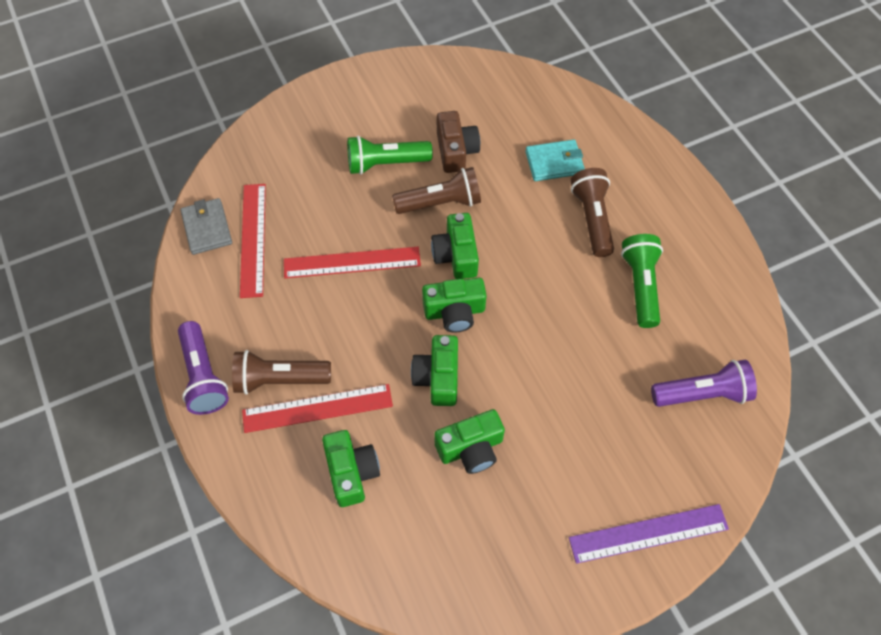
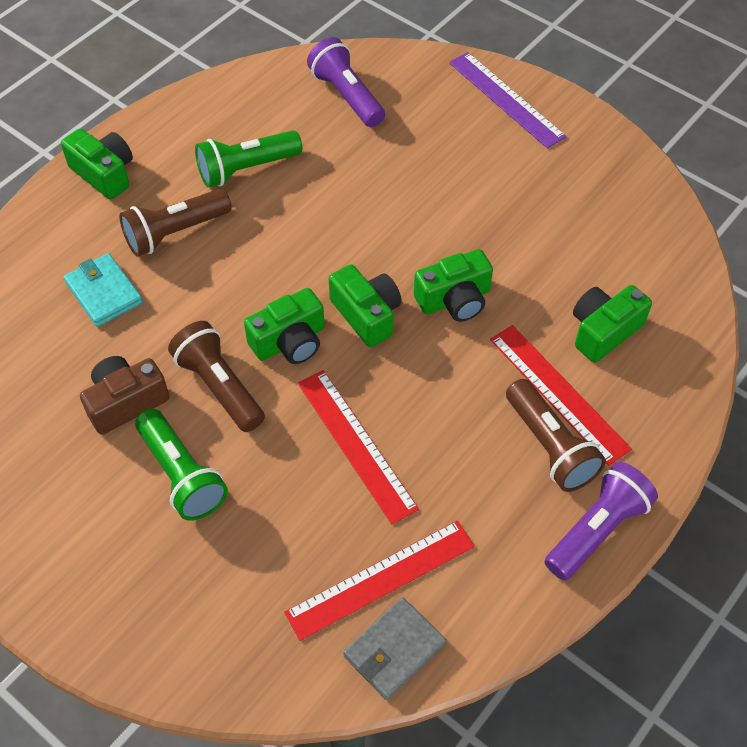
camera: 115 degrees left, 5 degrees down
green camera [434,409,505,474] -> green camera moved to [61,129,133,199]

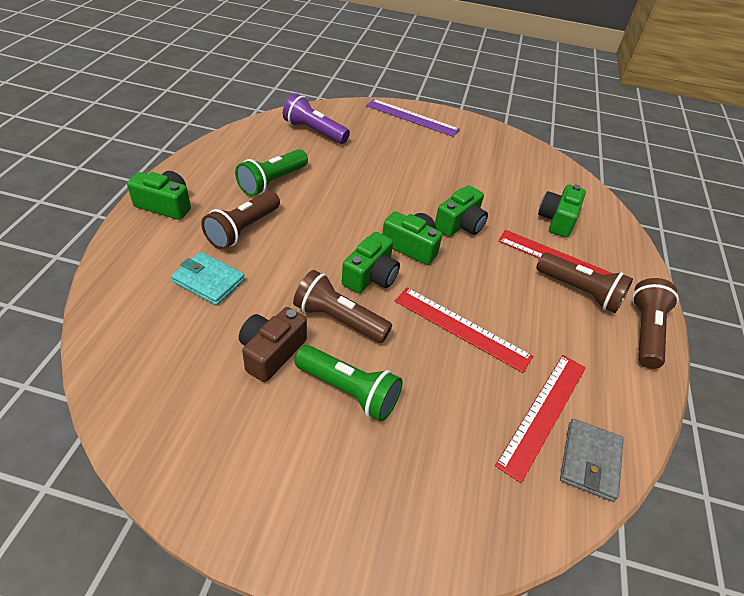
camera: 30 degrees left, 10 degrees down
purple flashlight [545,462,658,581] -> brown flashlight [632,278,679,369]

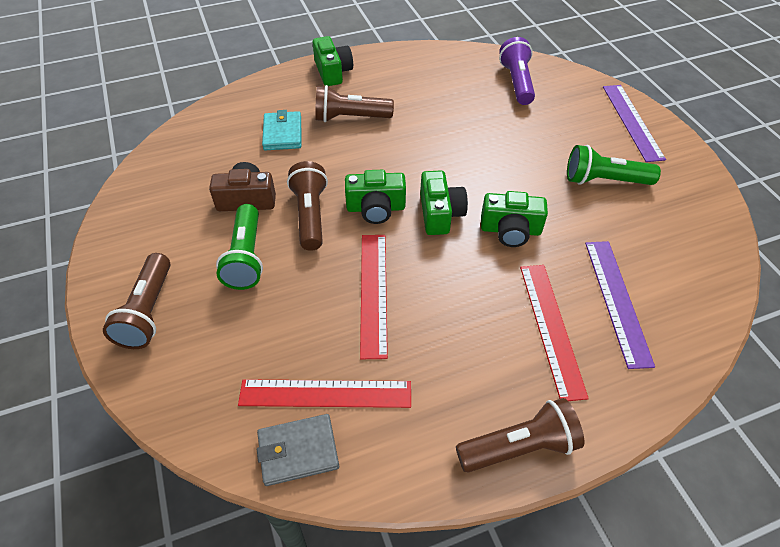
camera: 60 degrees right, 5 degrees up
green flashlight [235,149,308,196] -> green flashlight moved to [567,145,661,185]
brown flashlight [536,252,633,313] -> brown flashlight moved to [103,253,171,349]
green camera [538,184,586,238] -> purple ruler [585,241,655,369]

